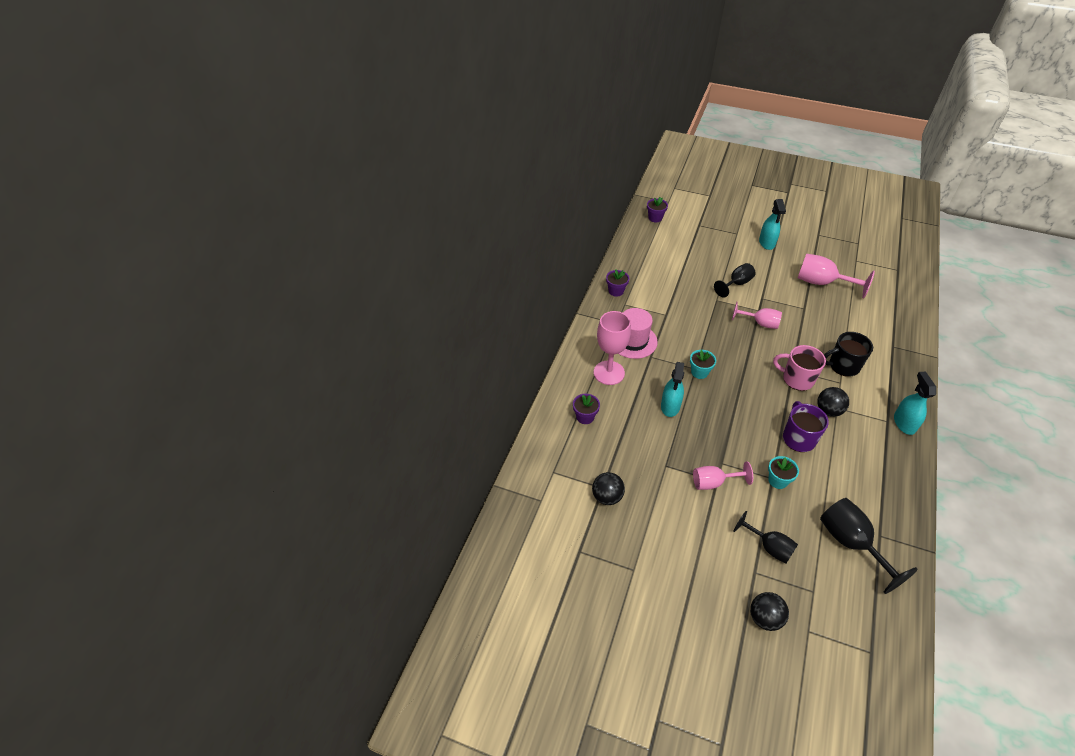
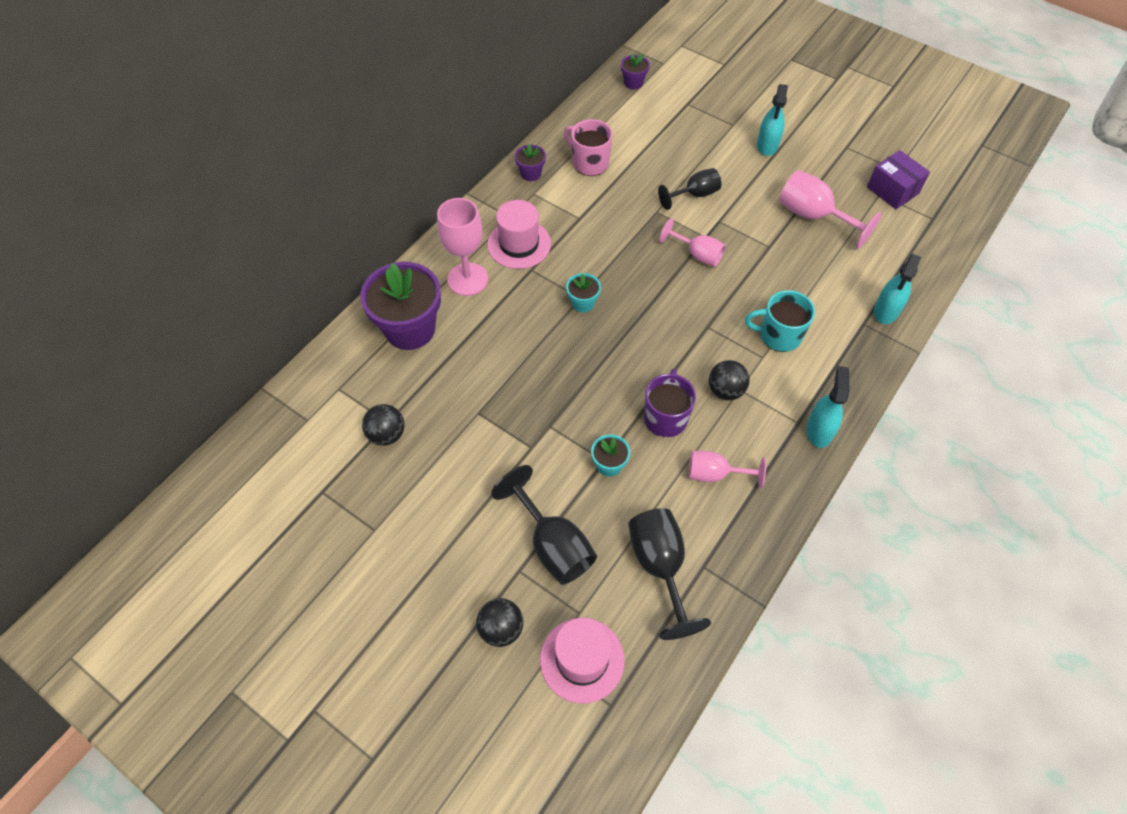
camera: 15 degrees right, 10 degrees up
purple flower pot [573,394,600,424] -> purple flower pot [360,262,441,350], size x2.18
turquoise spray bottle [661,362,684,417] -> turquoise spray bottle moved to [874,254,922,324]
pink goblet [693,461,753,490] -> pink goblet moved to [689,451,766,488]
black goblet [734,511,798,563] -> black goblet [491,465,597,585], size x1.54
pink mug [773,345,826,391] -> pink mug moved to [564,119,613,176]
black mug [824,332,873,377] -> turquoise mug [745,290,815,352]
none -> pink hat [540,618,625,704]
none -> purple box [867,150,930,209]

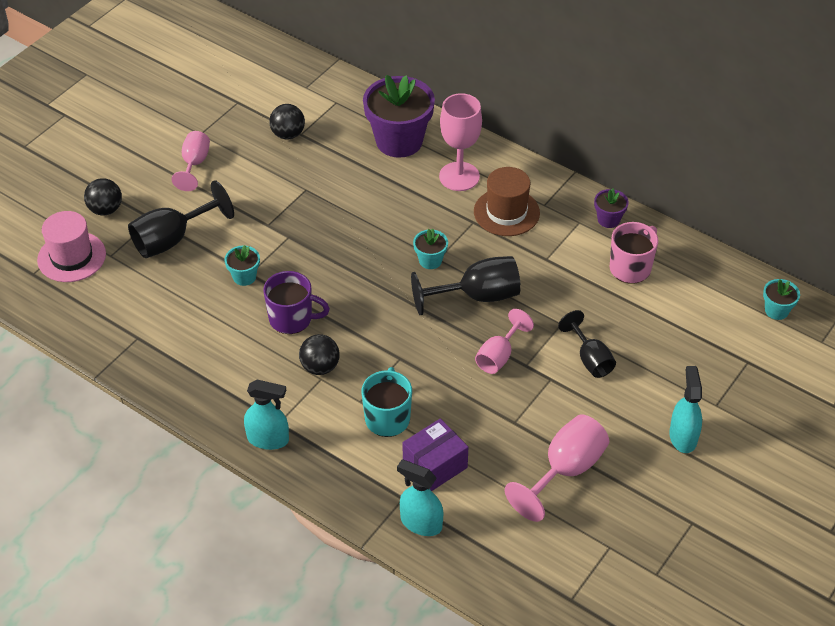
camera: 90 degrees right, 10 degrees down
pink hat [487,200,551,269] -> brown hat [474,167,540,236]
purple flower pot [621,53,650,90] -> turquoise flower pot [763,279,800,320]
black goblet [628,508,711,640] -> black goblet moved to [411,256,521,315]
pink goblet [689,451,766,488] -> pink goblet moved to [171,131,210,191]
turquoise spray bottle [757,84,788,156] -> turquoise spray bottle turned 75 degrees clockwise [669,366,702,453]
purple box [867,150,930,209] -> purple box moved to [403,418,468,491]

